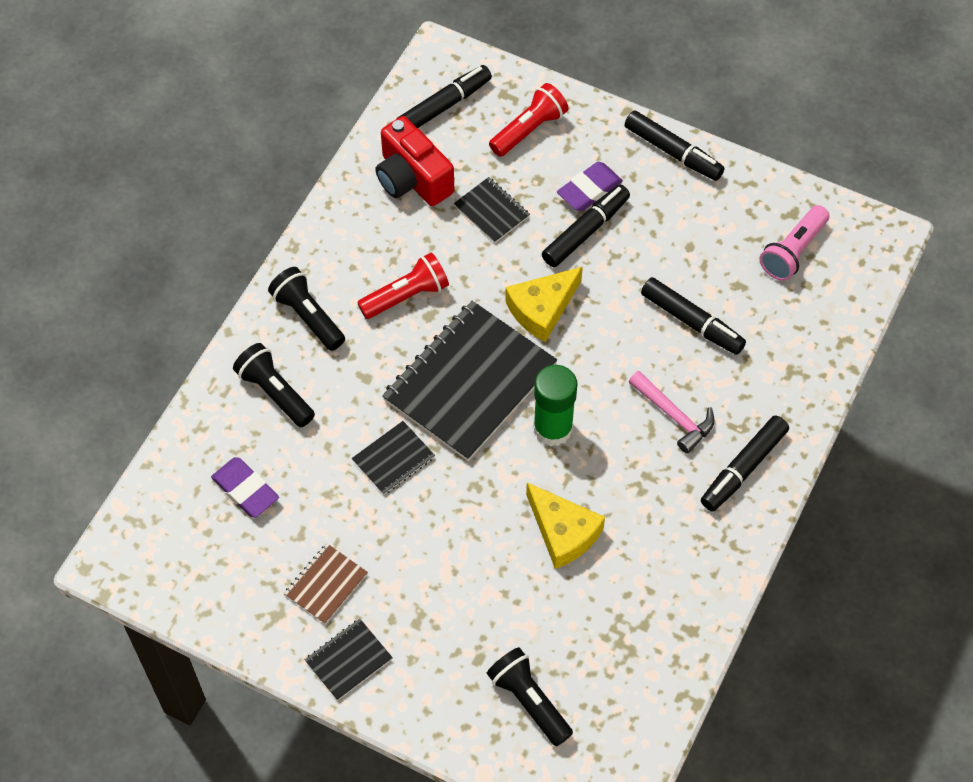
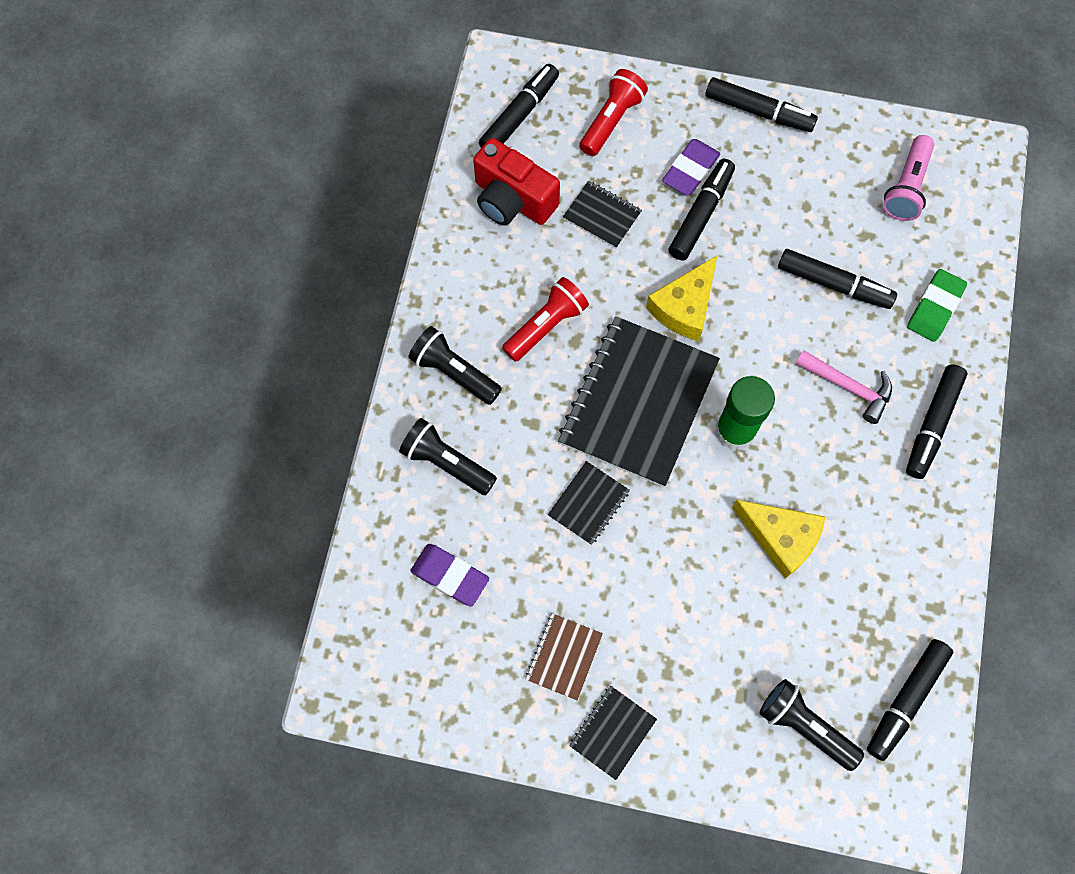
camera: 15 degrees left, 10 degrees up
none -> black marker [867,639,954,761]
none -> green eraser [907,269,967,342]

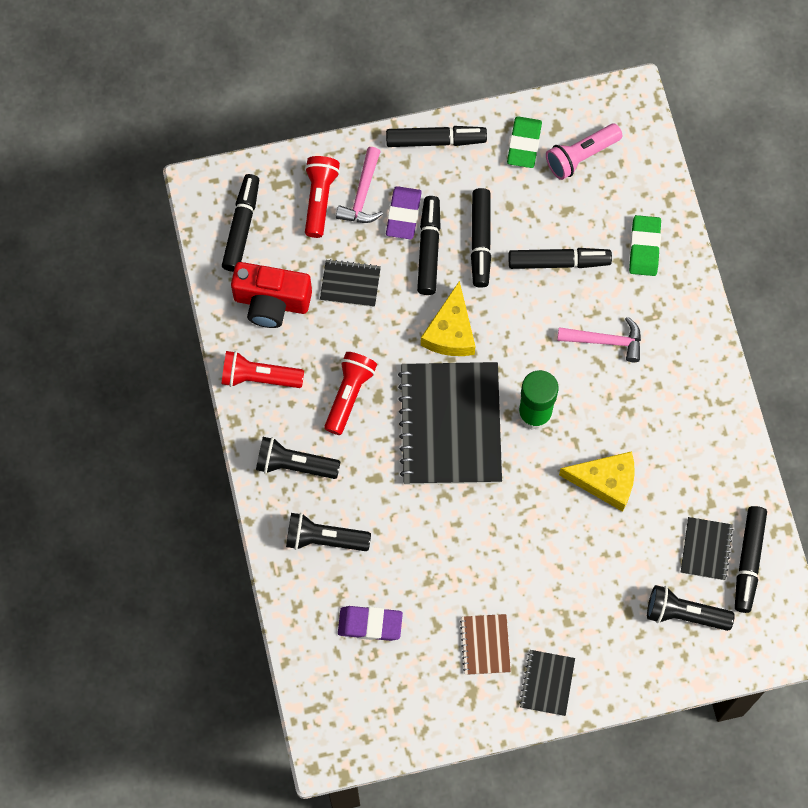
camera: 25 degrees left, 0 degrees up
black notebook [548,461,630,545] -> black notebook moved to [681,517,734,580]
pink flashlight [883,135,934,221] -> pink flashlight turned 60 degrees clockwise [546,124,622,180]
black marker [906,364,967,479] -> black marker moved to [471,188,491,288]
none -> red flashlight [221,351,304,388]
none -> pink hammer [336,147,383,223]
none -> green eraser [507,116,542,168]

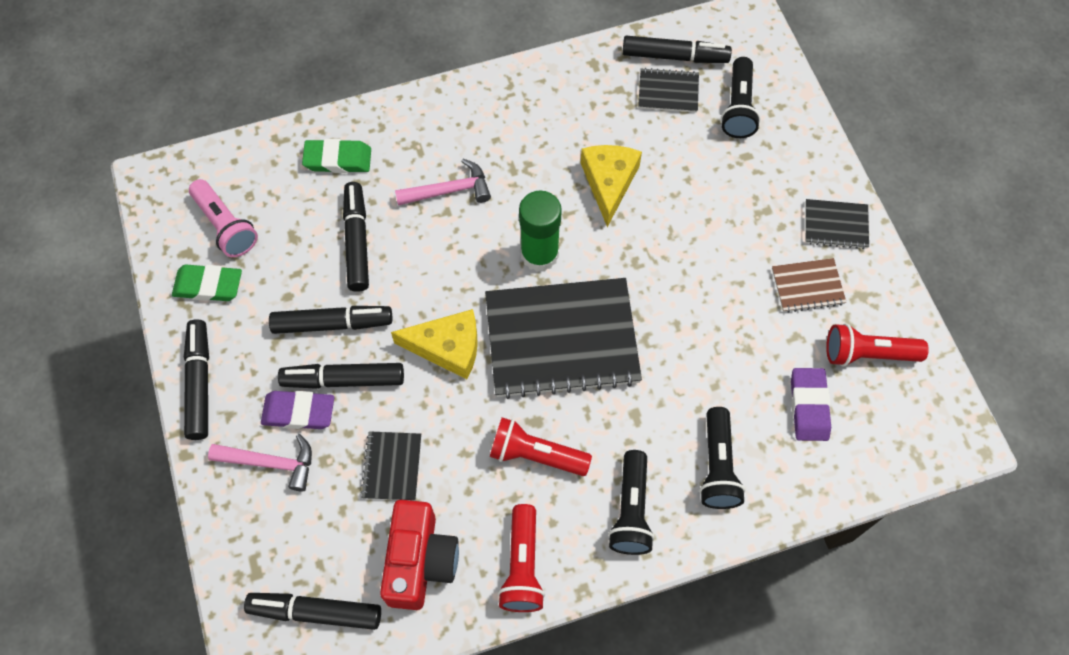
camera: 95 degrees left, 5 degrees down
red flashlight [305,156,340,238] -> red flashlight moved to [826,323,929,367]
pink hammer [557,317,641,362] -> pink hammer turned 75 degrees clockwise [395,159,491,206]

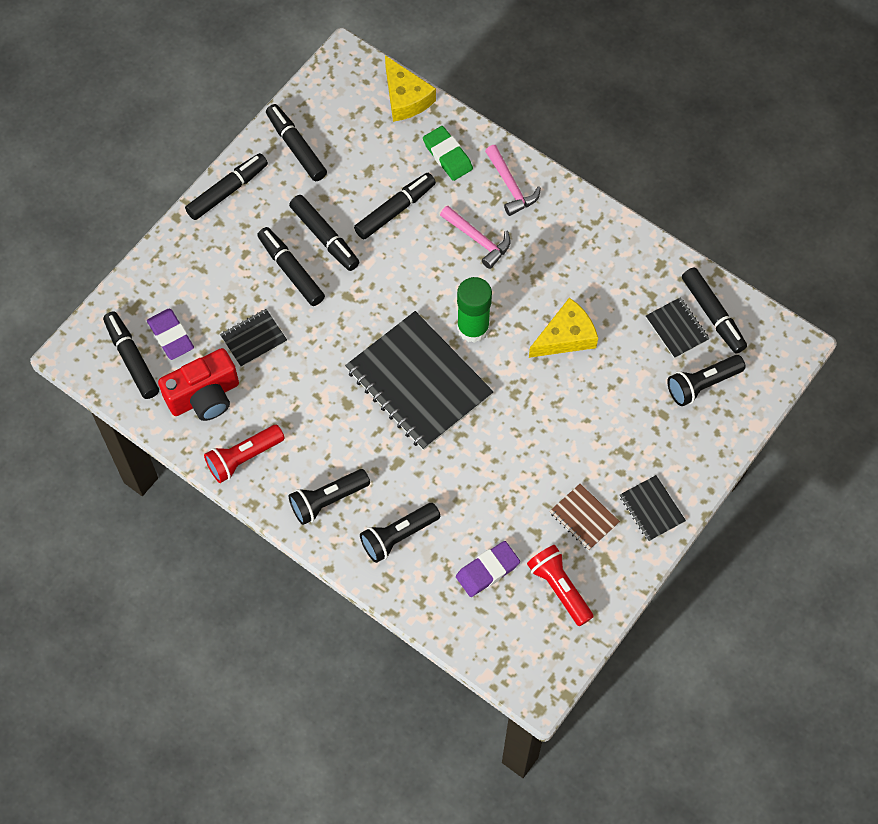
camera: 55 degrees right, 0 degrees up
green eraser [172,265,242,301] -> black marker [266,104,327,181]
pink flashlight [189,179,258,257] -> none
pink hammer [208,434,312,492] -> pink hammer moved to [485,145,541,216]
purple eraser [261,391,334,429] -> purple eraser moved to [147,308,194,360]
yellow cheese [391,309,478,379] -> yellow cheese moved to [385,55,436,122]
red flashlight [490,417,592,476] -> none

